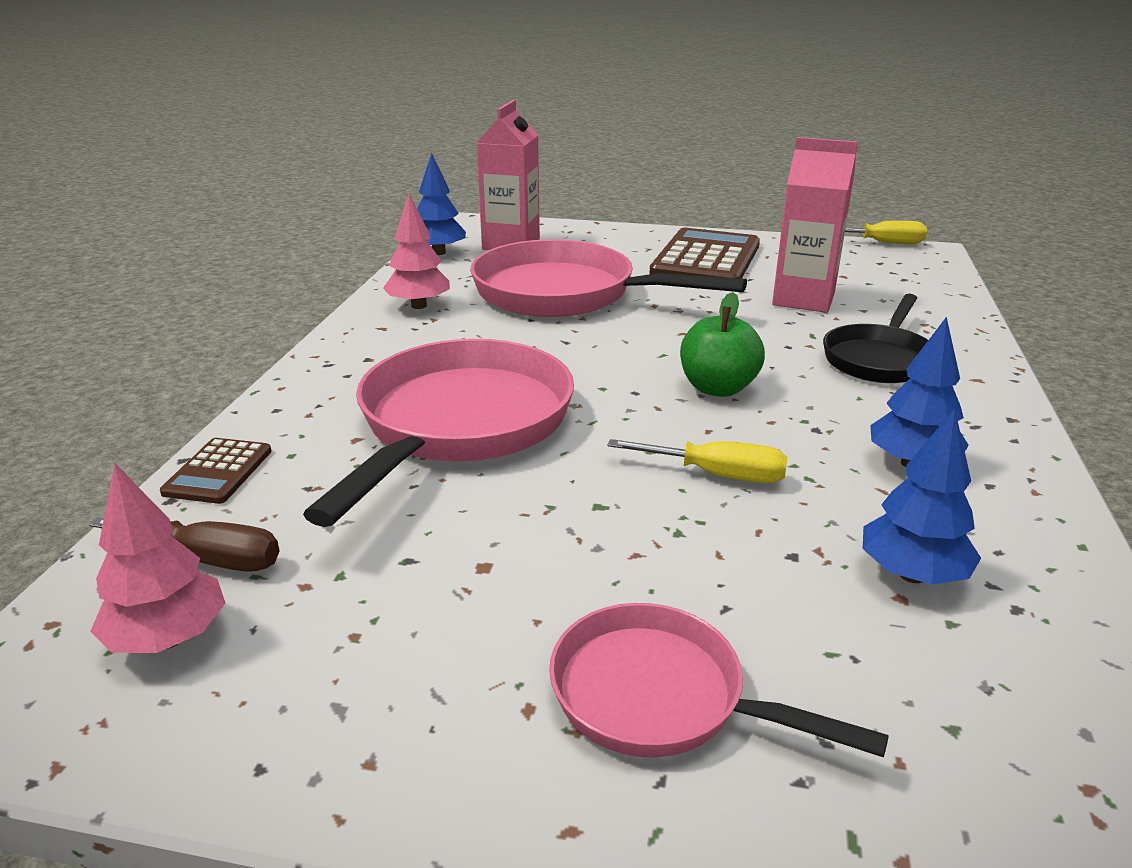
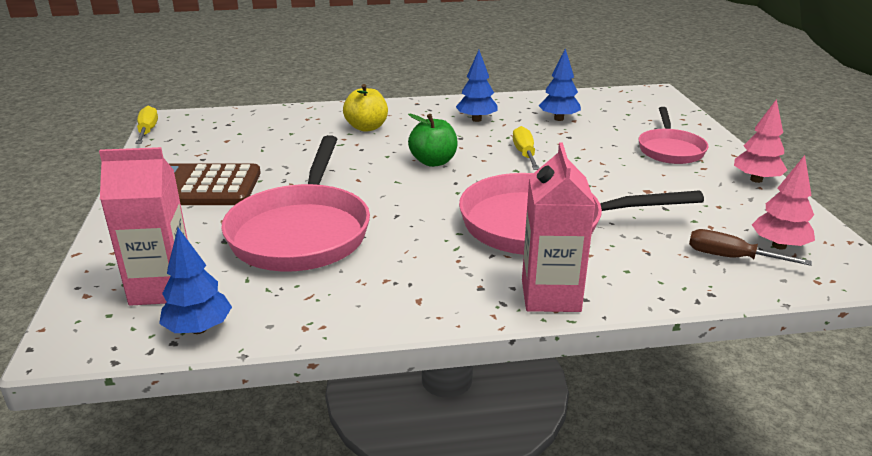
camera: 110 degrees left, 0 degrees up
brown screwdriver [89,517,279,572] -> brown screwdriver turned 60 degrees counterclockwise [689,229,812,266]
brown calculator [160,438,272,504] -> none
pink tree [383,194,450,309] -> pink tree moved to [734,99,787,183]
pink carton [772,137,858,313] -> pink carton moved to [522,143,595,312]
black pan [823,294,928,383] -> yellow apple [343,84,388,132]

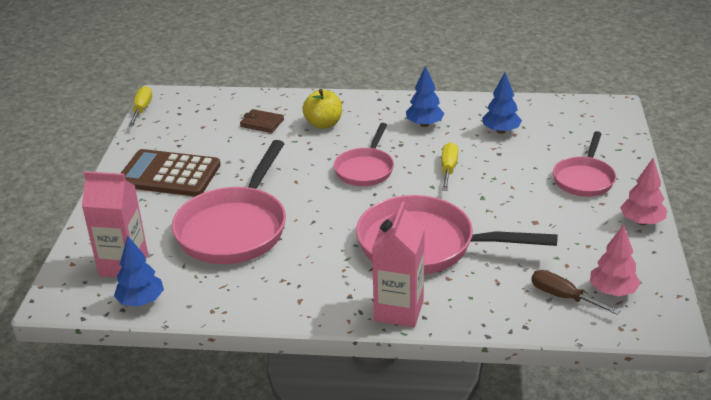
camera: 15 degrees right, 5 degrees up
green apple [408,113,458,167] -> pink pan [334,123,394,186]
none -> brown wallet [240,109,284,133]

